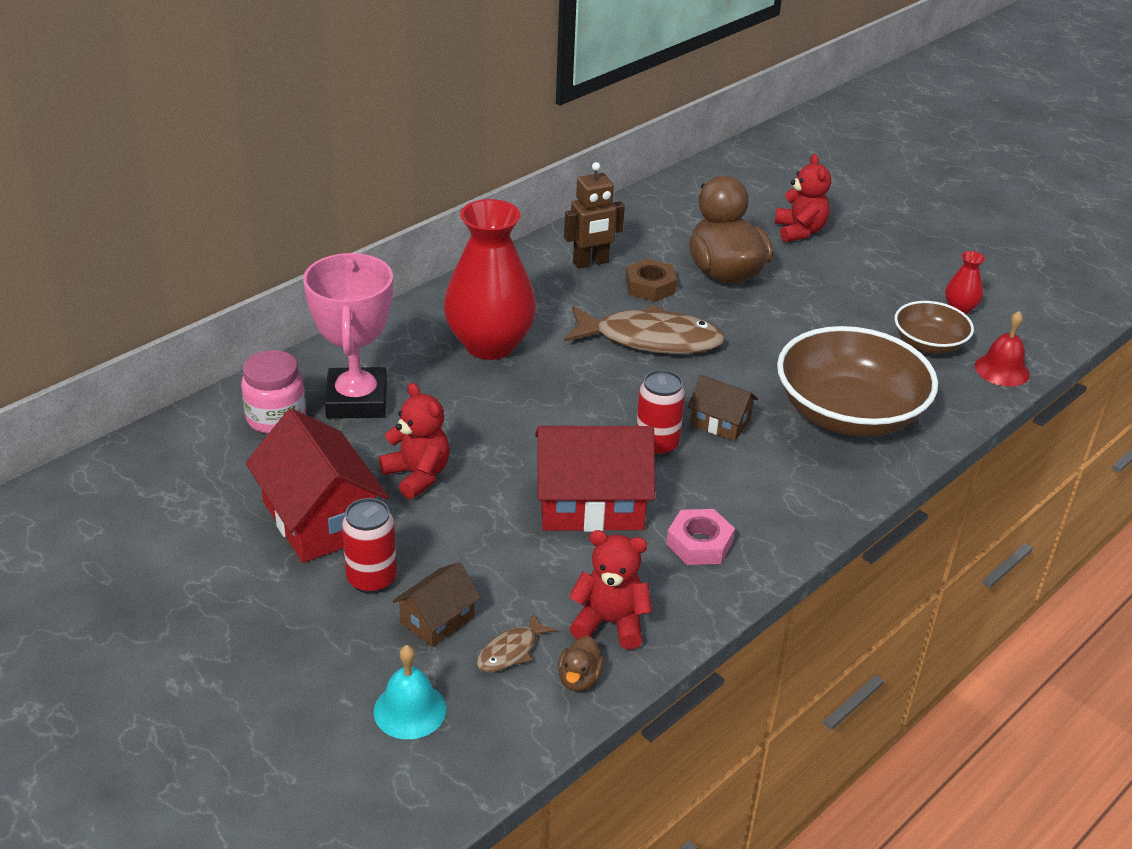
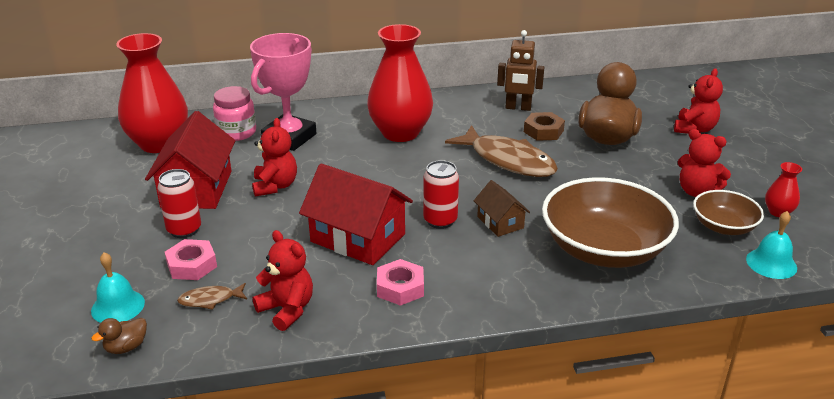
camera: 35 degrees right, 5 degrees down
brown house [393,562,481,647] -> pink nut [165,239,217,280]
brown duck [558,636,605,691] -> brown duck moved to [91,318,147,354]
red bell [975,311,1030,387] -> turquoise bell [746,211,797,279]
none -> red vase [116,33,188,153]
none -> red teddy bear [678,129,731,197]

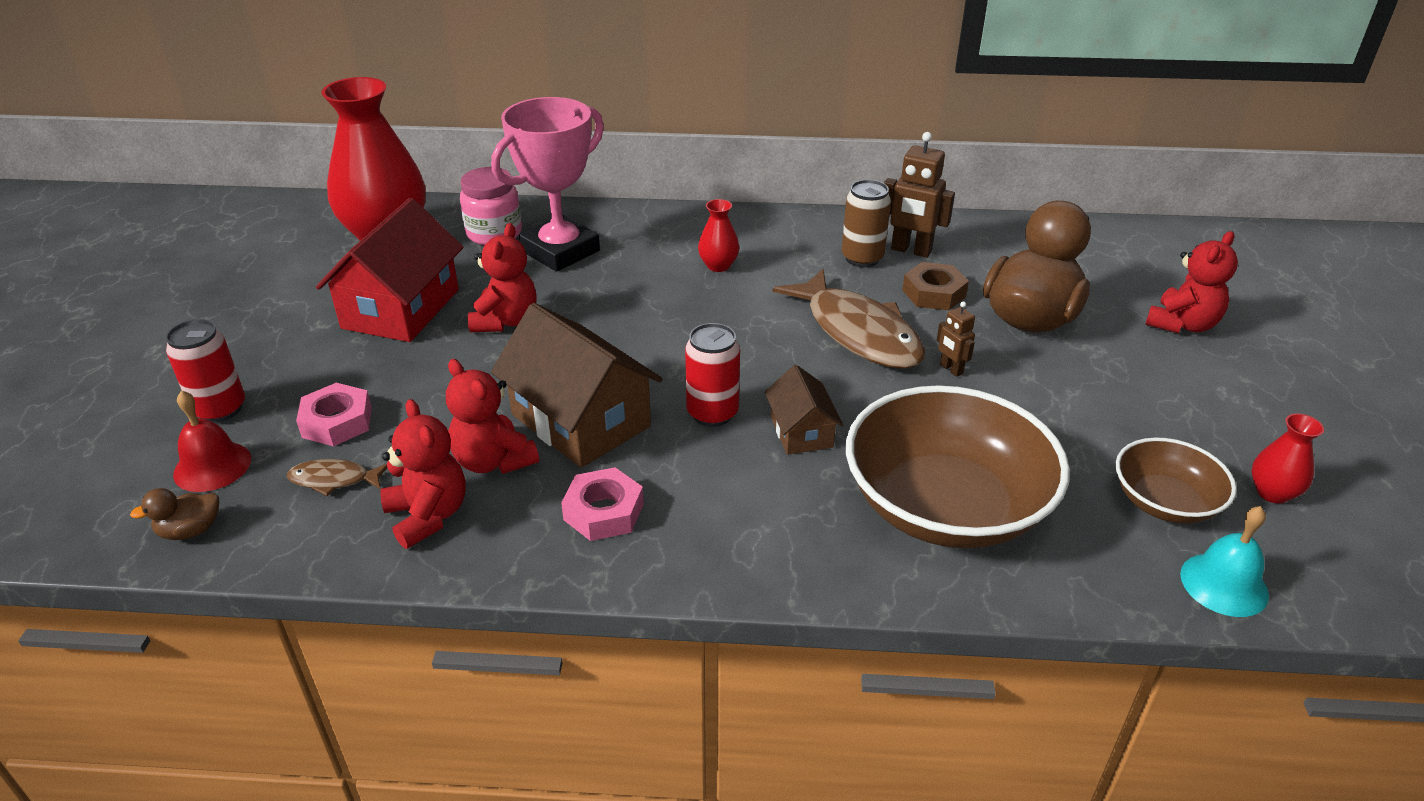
camera: 15 degrees right, 5 degrees up
turquoise bell [91,252,145,323] -> red bell [173,390,251,492]
red can [157,169,201,238] -> red can moved to [166,319,245,423]
red house [299,164,413,265] -> brown house [491,303,662,468]
red vase [367,24,433,142] -> red vase [698,199,739,272], size x0.43
red teddy bear [678,129,731,197] -> red teddy bear moved to [446,359,539,474]
none -> brown can [842,180,891,267]
none -> brown robot [937,301,975,377]

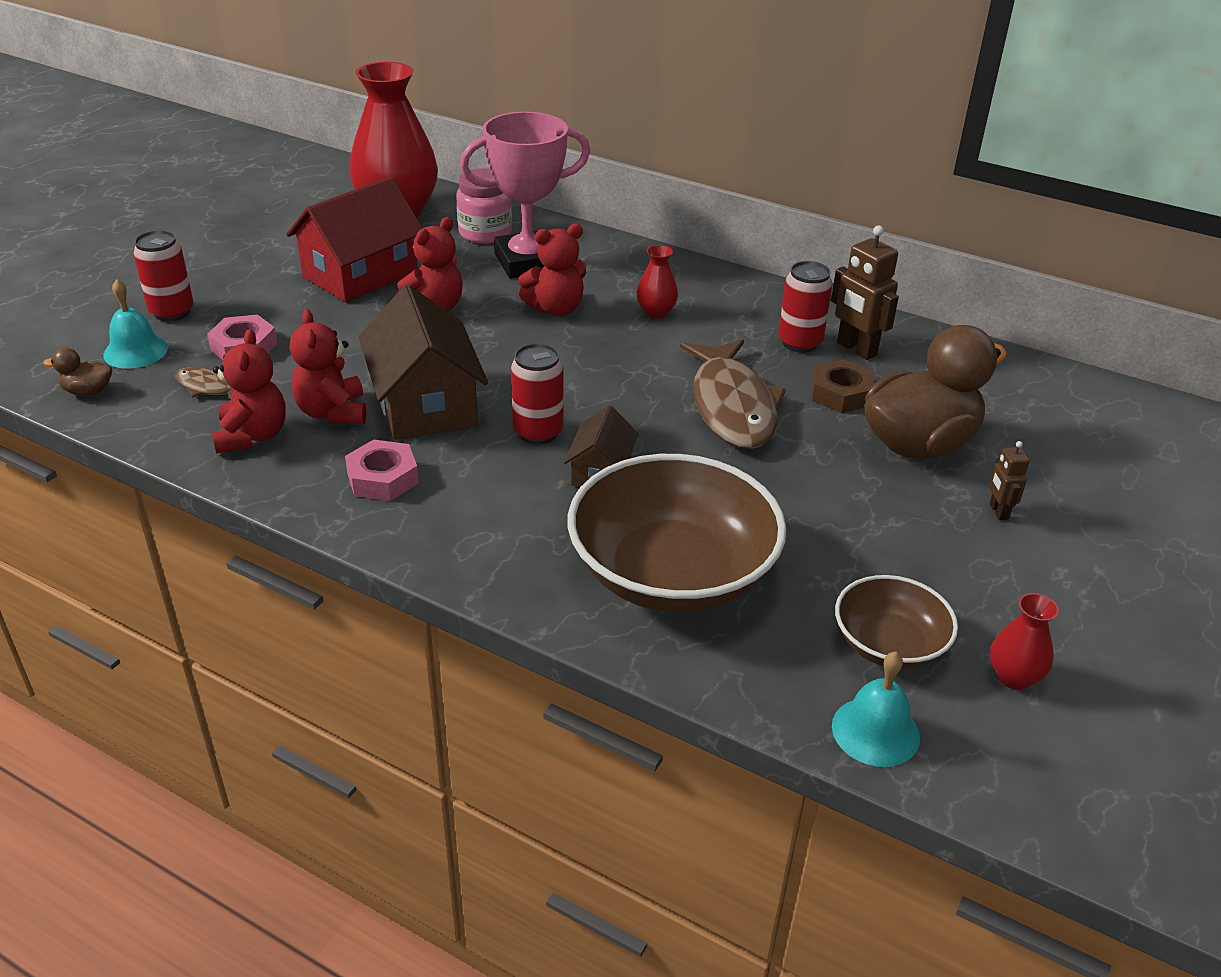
camera: 25 degrees right, 0 degrees up
red bell [173,390,251,492] -> turquoise bell [103,279,168,369]
brown can [842,180,891,267] -> red can [779,261,833,353]
brown robot [937,301,975,377] -> brown robot moved to [989,441,1030,521]
red teddy bear [1145,231,1238,333] -> red teddy bear moved to [518,224,586,316]

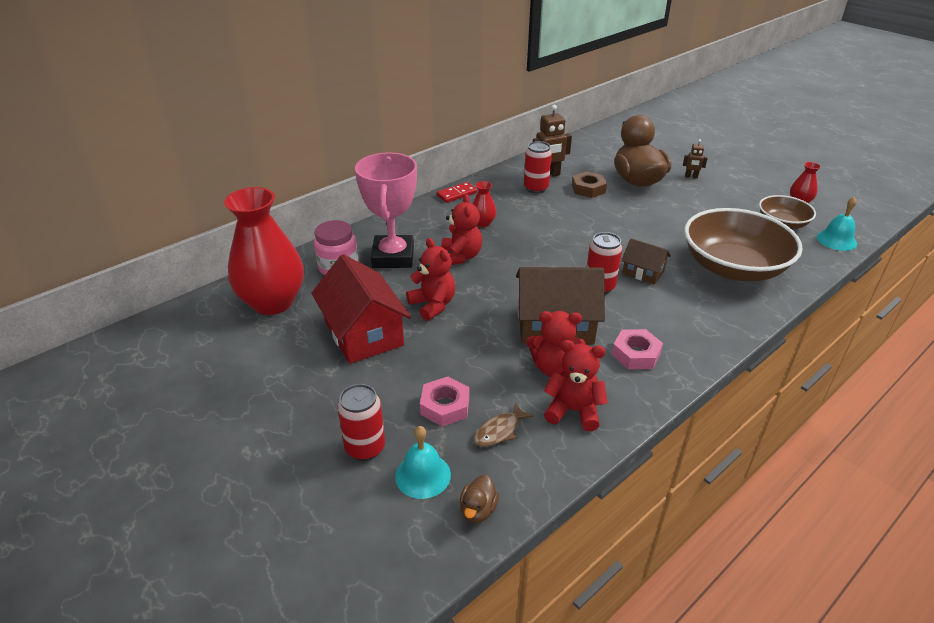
camera: 70 degrees left, 0 degrees up
brown fish [680,339,786,449] -> none
none -> red domino [437,182,477,203]

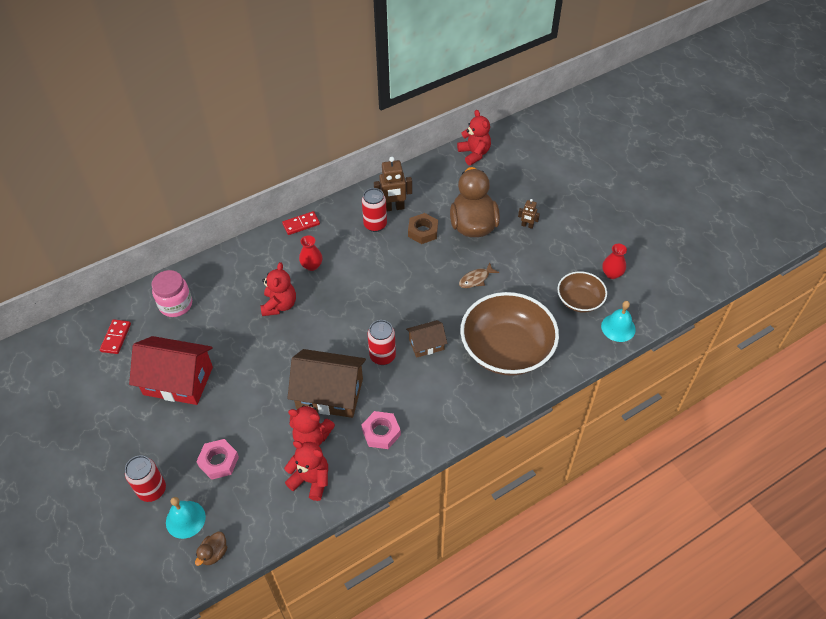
camera: 10 degrees right, 15 degrees up
red vase [224,187,304,315] -> red domino [100,319,131,354]
red house [312,254,411,364] -> red house turned 60 degrees counterclockwise [129,336,213,405]
pink trophy [355,152,417,268] -> none
red teddy bear [406,238,455,321] -> red teddy bear moved to [457,110,491,165]
brown fish [474,403,534,447] -> brown fish moved to [459,263,499,288]
brown house [621,238,671,285] -> brown house turned 60 degrees counterclockwise [406,320,447,358]

